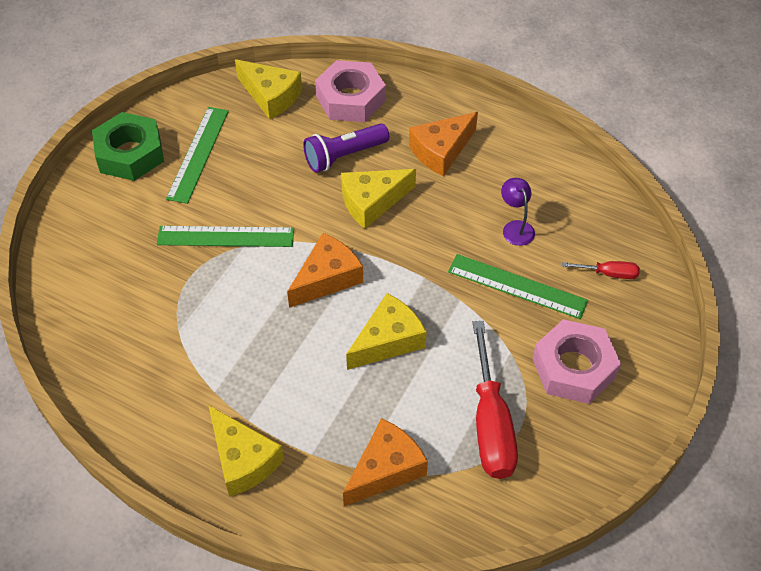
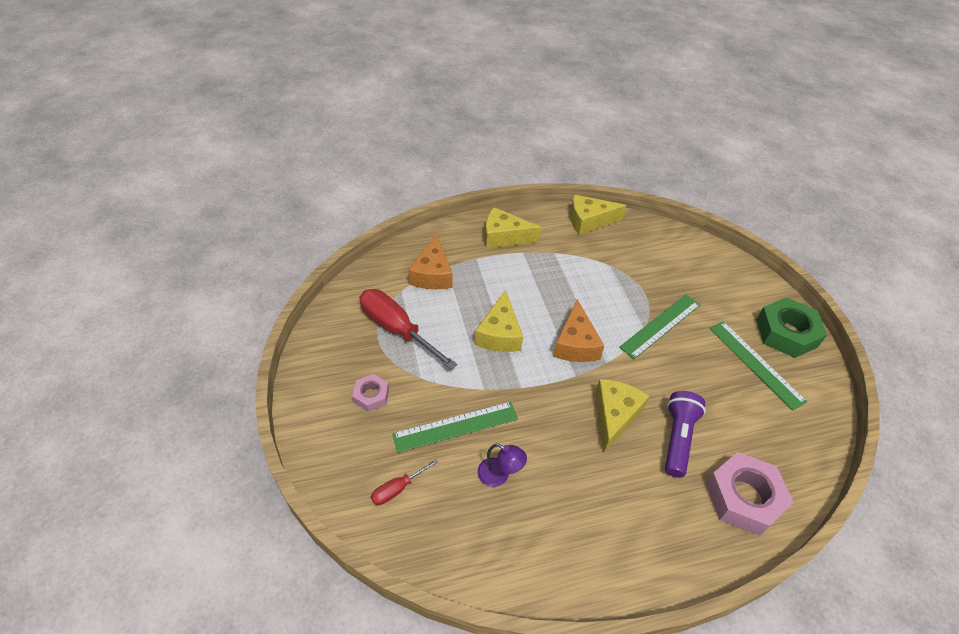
camera: 135 degrees right, 5 degrees down
yellow cheese [235,59,302,120] -> yellow cheese moved to [570,195,626,235]
orange cheese [409,112,478,176] -> none
pink nut [532,319,621,404] -> pink nut [352,374,389,412], size x0.54

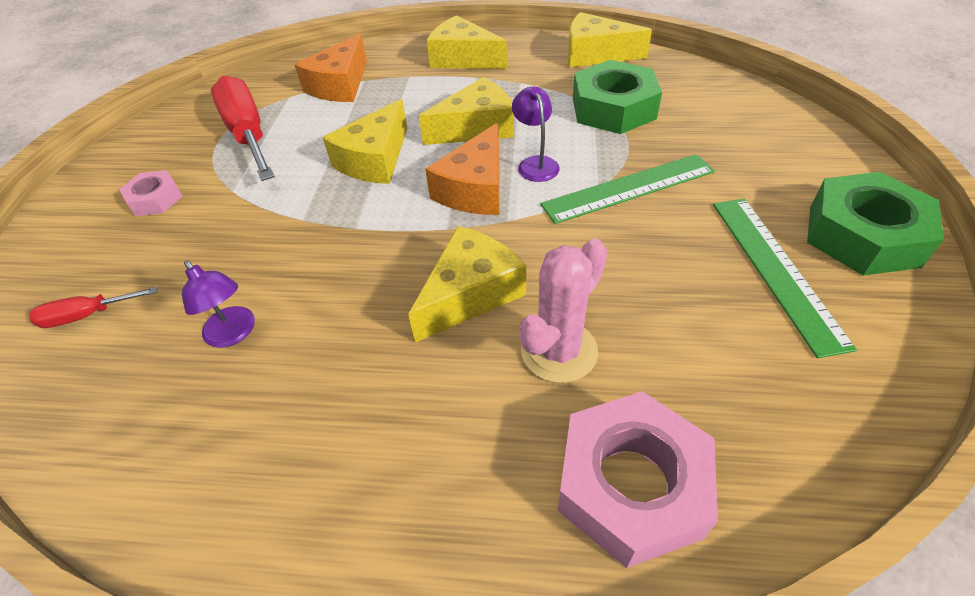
camera: 25 degrees right, 0 degrees up
green ruler [392,401,518,453] -> none
purple flashlight [665,391,706,478] -> pink cactus [519,239,607,383]
none -> yellow cheese [419,77,514,145]
none -> purple lamp [512,86,560,182]
none -> green nut [573,60,662,134]

